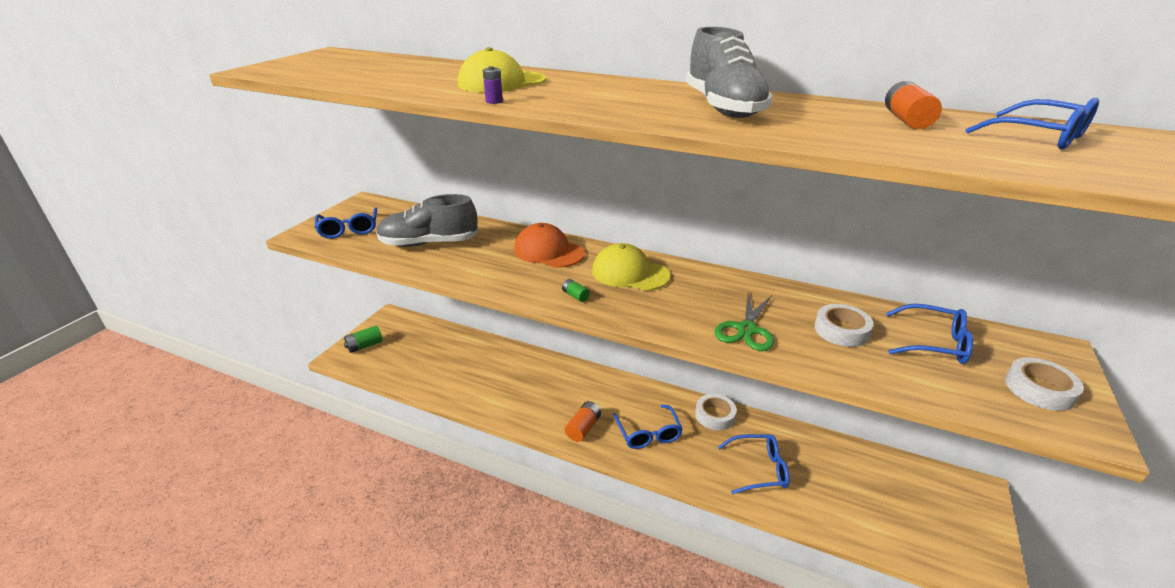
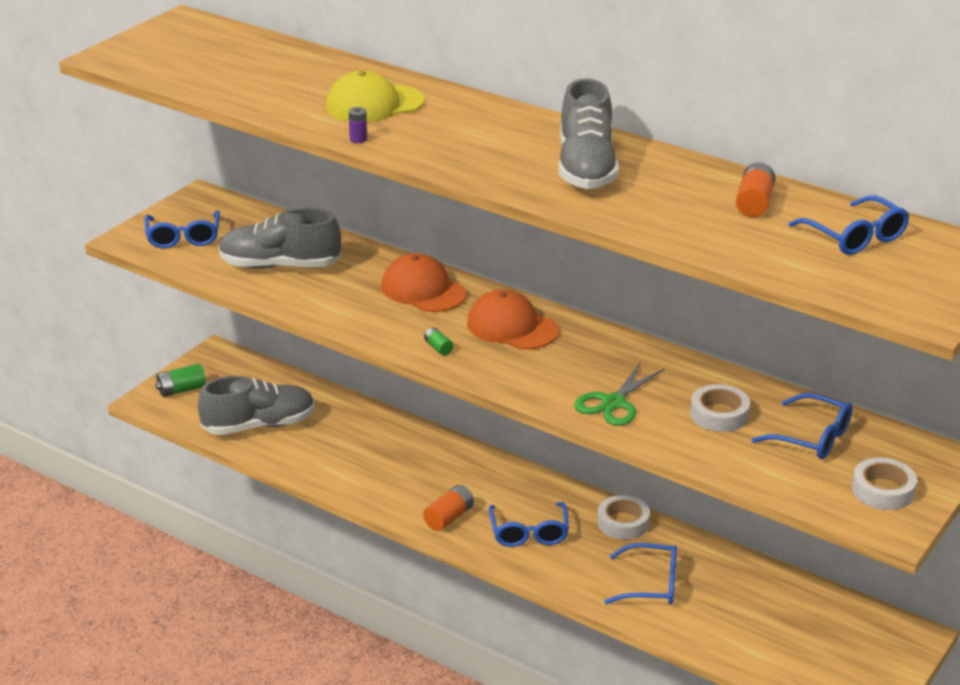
camera: 10 degrees right, 0 degrees up
yellow cap [592,243,670,291] -> orange cap [467,289,559,350]
none -> grey shoe [198,376,315,435]

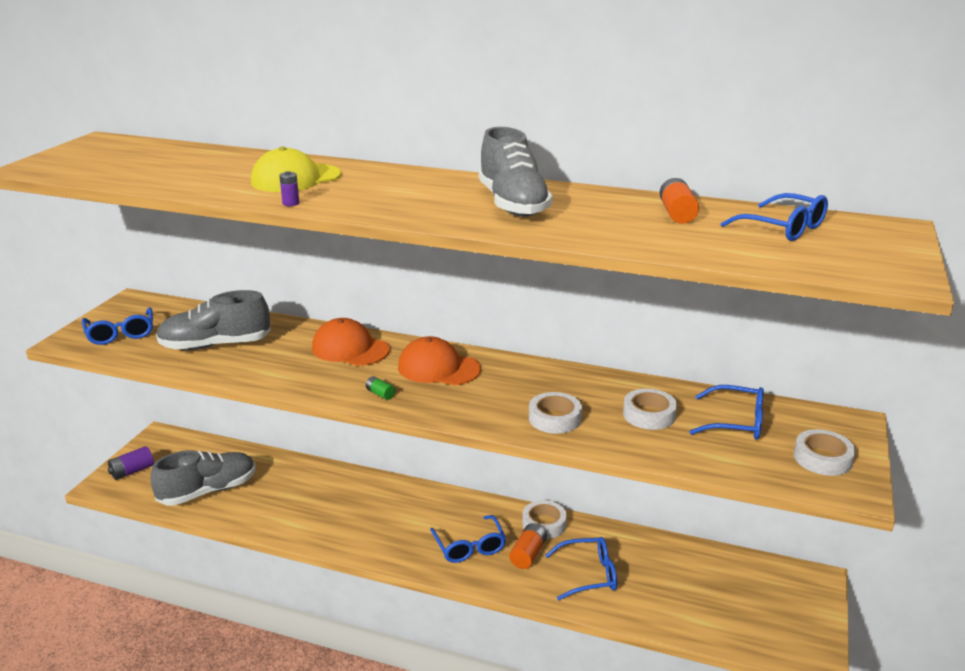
camera: 15 degrees left, 5 degrees down
green battery [155,364,206,397] -> purple battery [108,446,154,480]
orange battery [423,485,474,531] -> orange battery moved to [509,523,547,569]
green scissors [574,361,665,426] -> white tape [529,392,582,434]

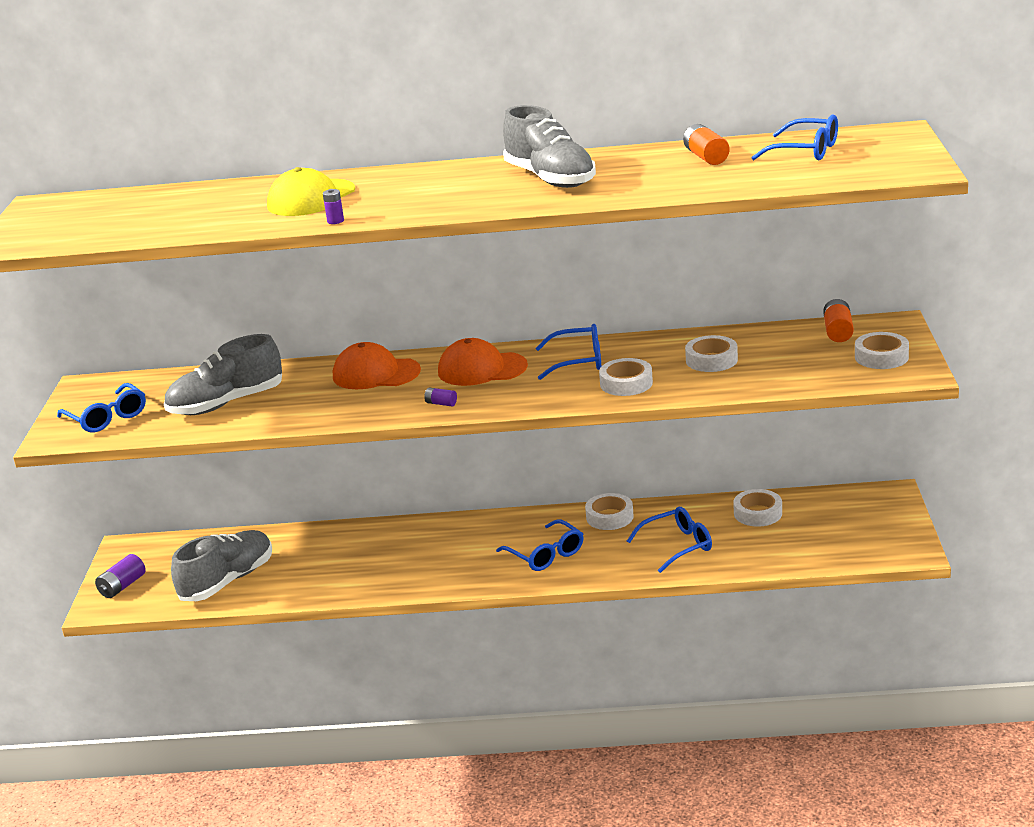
camera: 15 degrees left, 0 degrees up
green battery [366,376,395,400] -> purple battery [424,387,457,407]
orange battery [509,523,547,569] -> orange battery moved to [823,299,854,342]
blue glasses [689,385,764,440] -> blue glasses moved to [535,324,601,380]
none -> white tape [733,489,782,527]

